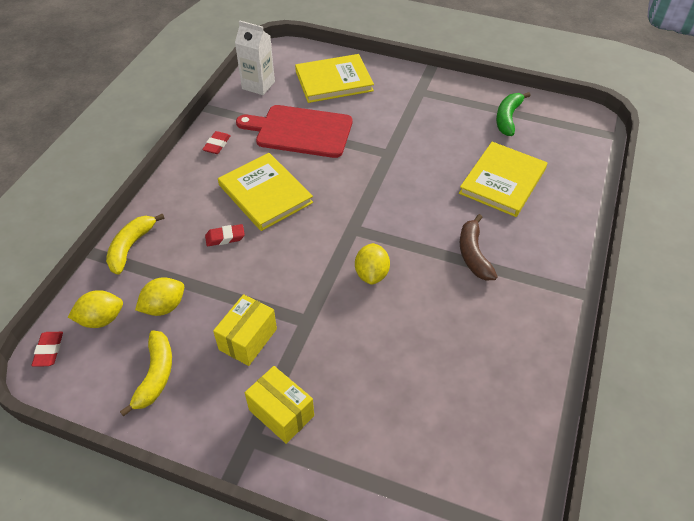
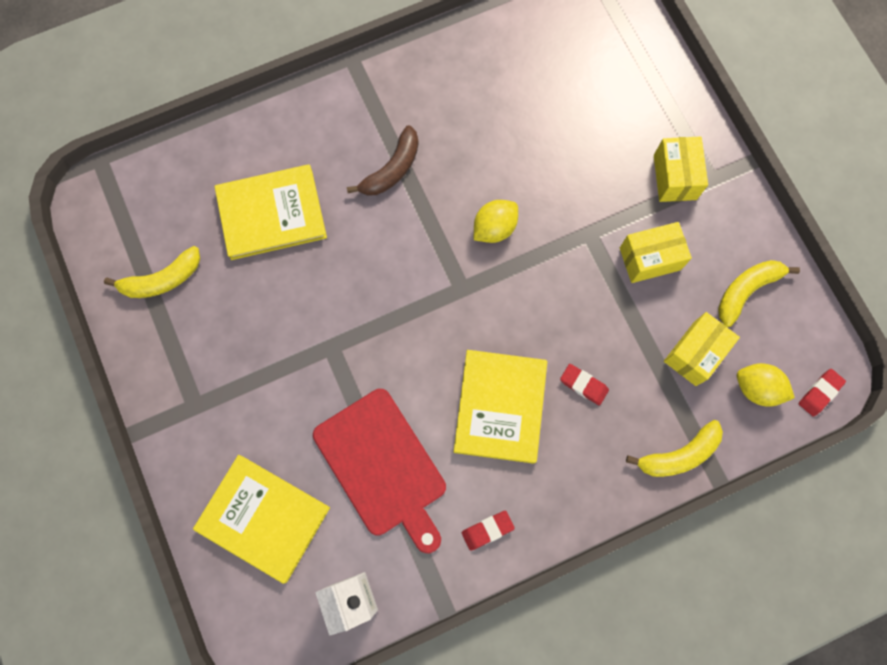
camera: 135 degrees left, 25 degrees up
yellow lemon [135,277,184,316] -> yellow box [664,312,740,386]
green banana [496,92,531,136] -> yellow banana [104,246,200,298]

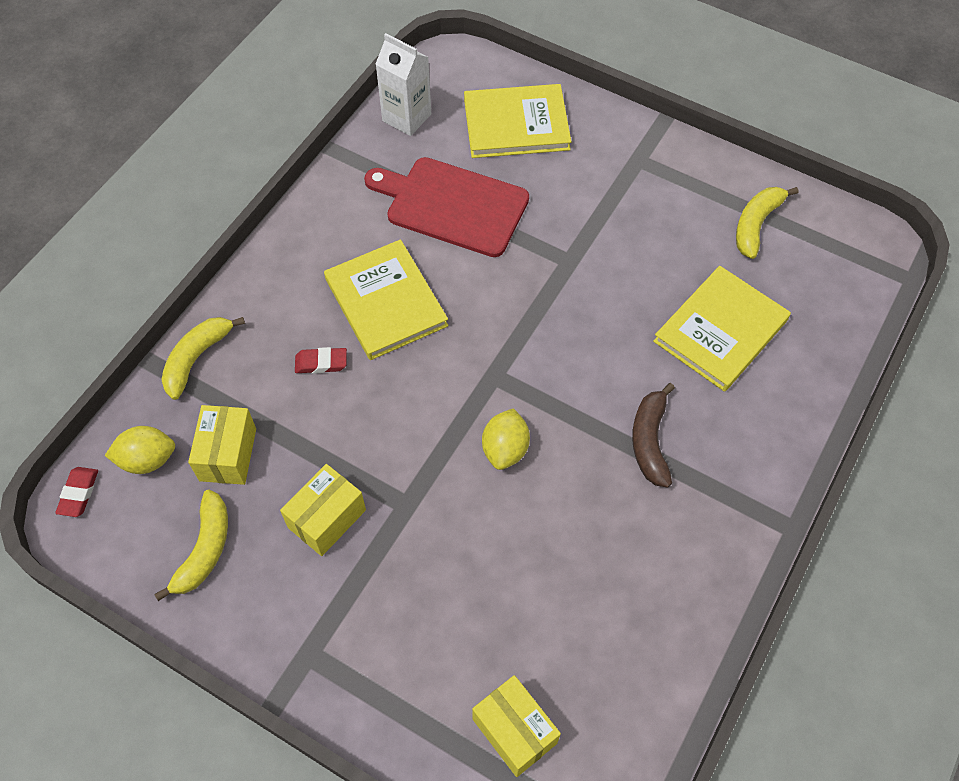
camera: 145 degrees right, 15 degrees down
red eraser [462,511,515,551] -> none
yellow box [654,136,708,202] -> yellow box moved to [472,675,561,777]

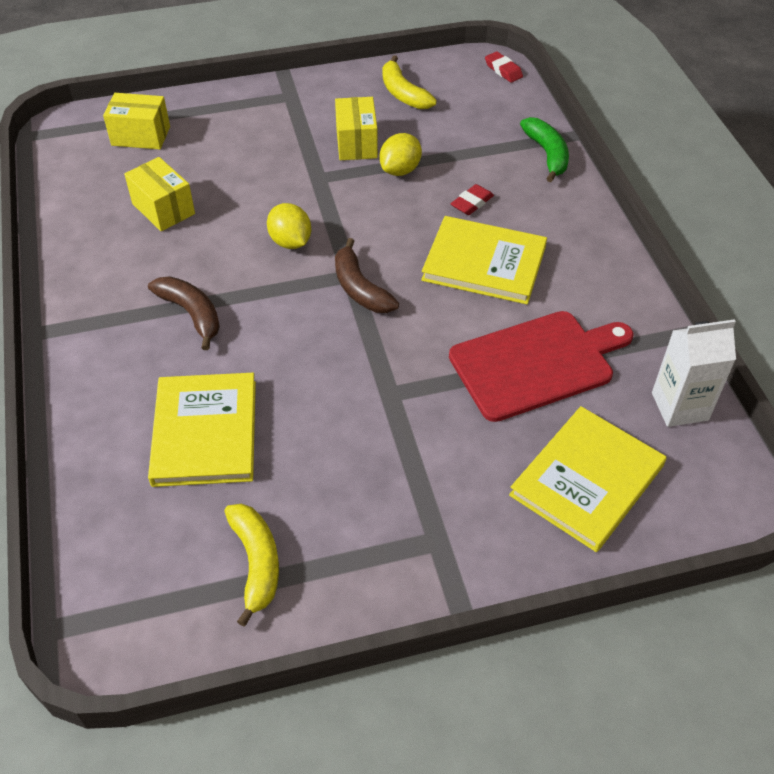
camera: 135 degrees right, 10 degrees down
yellow lemon [105,426,175,474] -> yellow lemon moved to [380,133,422,176]
yellow banana [161,317,245,400] -> green banana [520,117,569,182]
yellow box [188,405,256,485] -> yellow box moved to [124,157,195,231]
none -> brown banana [335,238,399,313]

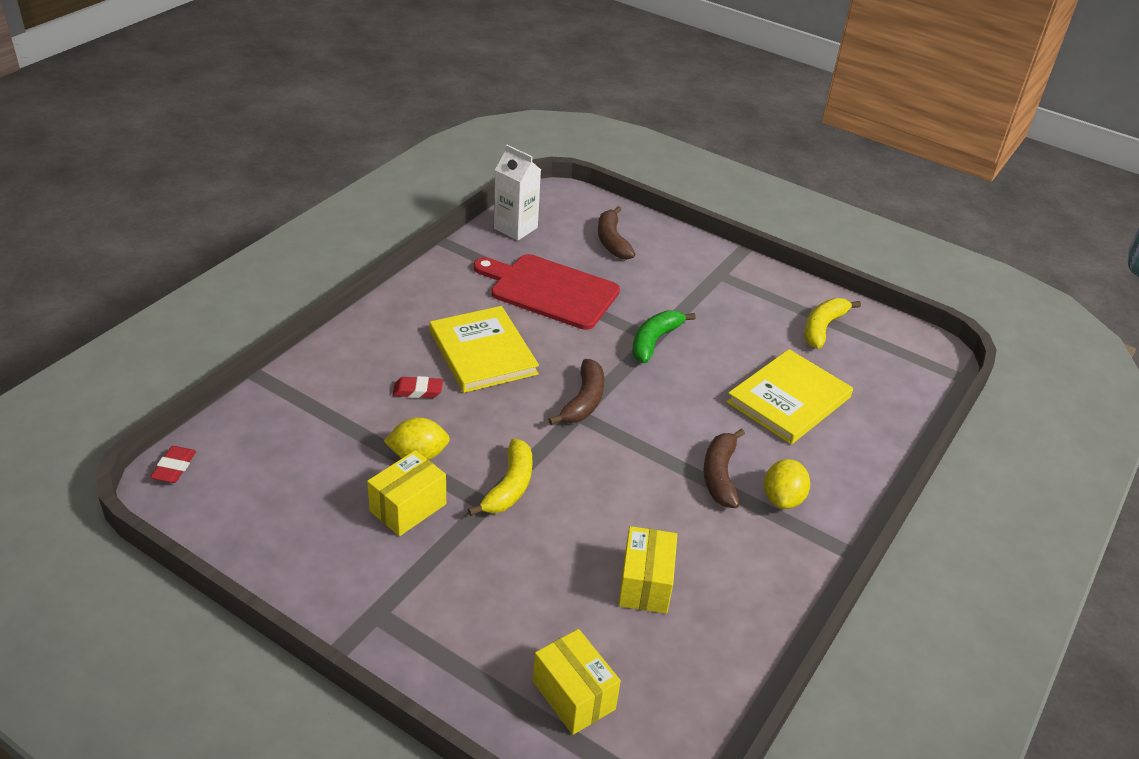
camera: 135 degrees left, 10 degrees down
yellow lemon [267,203,311,249] -> yellow lemon moved to [764,459,810,509]
yellow banana [382,55,436,109] -> yellow banana moved to [468,438,532,516]
yellow book [509,406,666,552] -> brown banana [598,206,635,260]
green banana [520,117,569,182] -> green banana moved to [632,310,696,363]

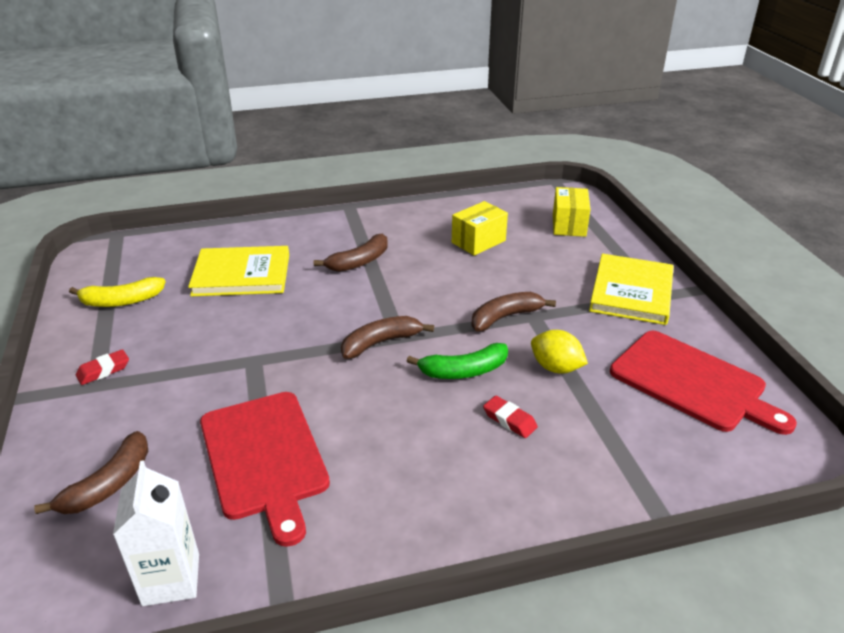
camera: 135 degrees left, 5 degrees down
red eraser [150,446,196,483] -> red eraser moved to [76,349,129,385]
yellow box [367,450,446,536] -> none
yellow book [429,306,539,393] -> yellow book moved to [589,254,674,325]
yellow banana [468,438,532,516] -> brown banana [471,292,556,332]
green banana [632,310,696,363] -> green banana moved to [407,343,508,379]
yellow lemon [764,459,810,509] -> none
none -> red cutting board [610,331,797,435]

